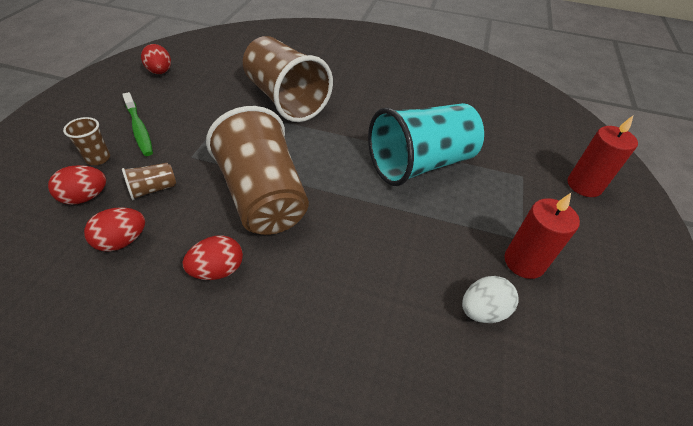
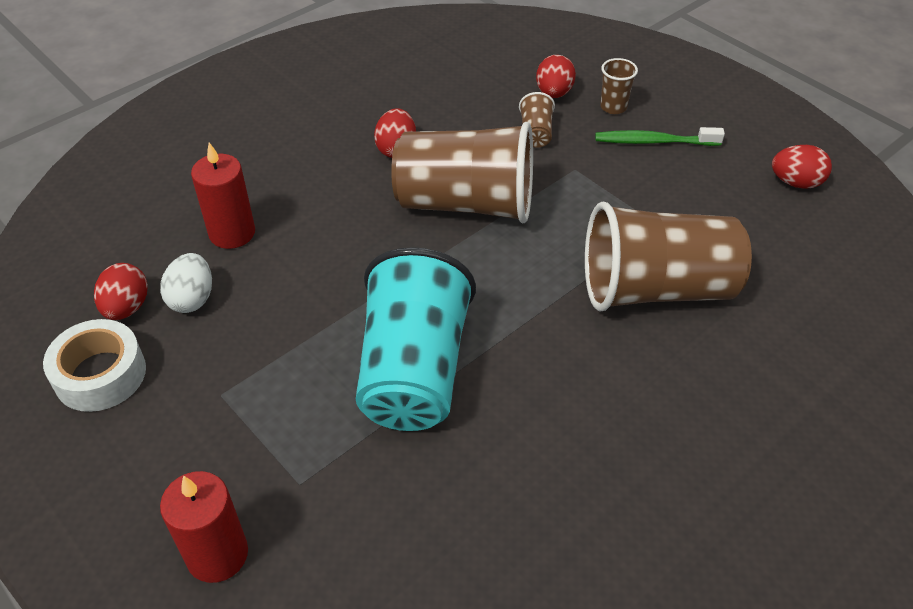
camera: 125 degrees right, 0 degrees up
red egg [84,207,145,251] -> red egg moved to [94,263,148,320]
red candle [504,193,580,279] -> red candle moved to [191,143,255,249]
none -> white tape [43,319,146,412]

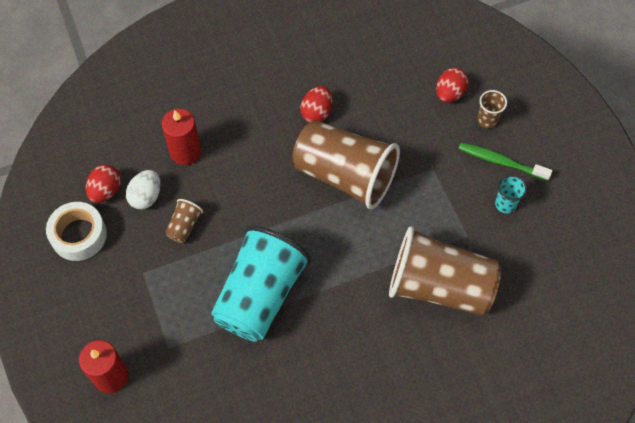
camera: 20 degrees right, 15 degrees up
brown cup [519,92,555,148] -> brown cup moved to [165,199,203,243]
red egg [772,145,832,189] -> none
none -> turquoise cup [495,175,527,213]

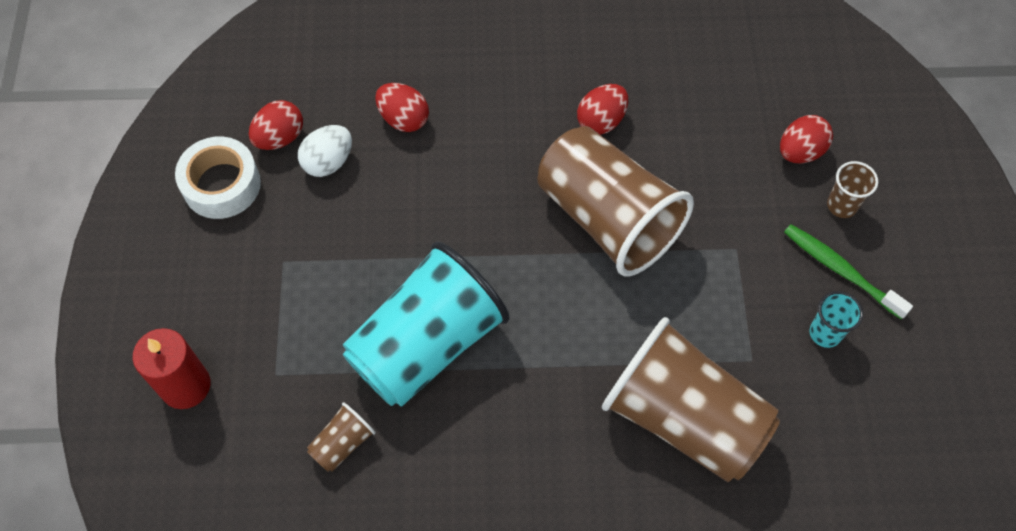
camera: 20 degrees right, 0 degrees up
red candle [162,109,201,165] -> red egg [375,83,429,132]
brown cup [165,199,203,243] -> brown cup moved to [307,402,376,472]

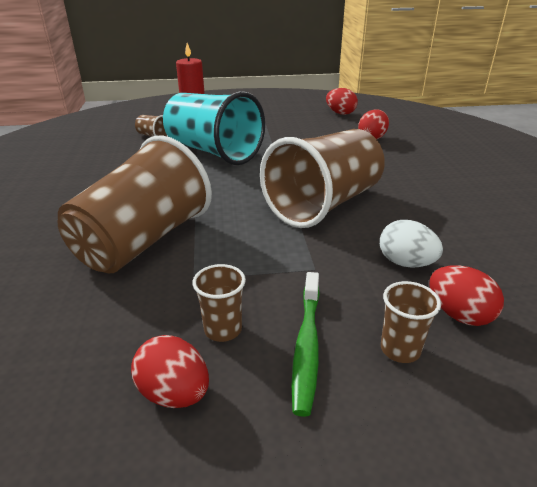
camera: 85 degrees right, 30 degrees down
white tape [175,136,261,219] -> none
white egg [298,125,352,177] -> white egg moved to [380,220,443,268]
red egg [577,84,628,135] -> red egg moved to [131,335,209,408]
green toothbrush [784,224,913,320] -> green toothbrush turned 150 degrees clockwise [292,272,320,417]
turquoise cup [810,291,863,348] -> brown cup [192,264,246,342]

